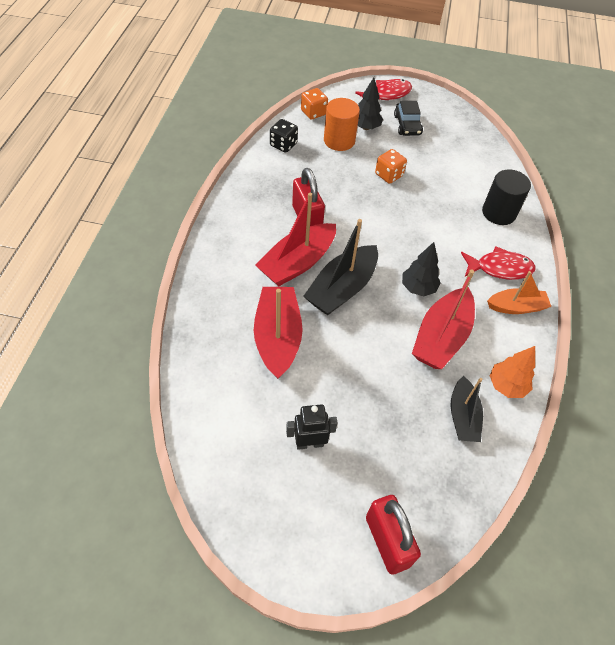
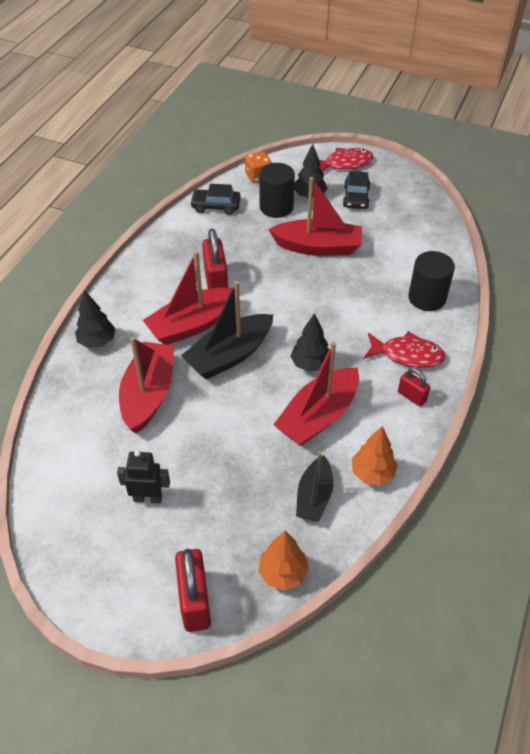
camera: 15 degrees right, 5 degrees down
black dice [270,119,298,153] -> black car [190,184,241,215]
orange cylinder [324,98,360,151] -> black cylinder [259,163,295,218]
orange dice [375,149,407,184] -> red boat [268,177,362,256]
orange boat [487,271,552,314] -> red padlock [398,368,431,407]
none -> black tree [75,290,116,348]
none -> orange tree [258,531,309,591]

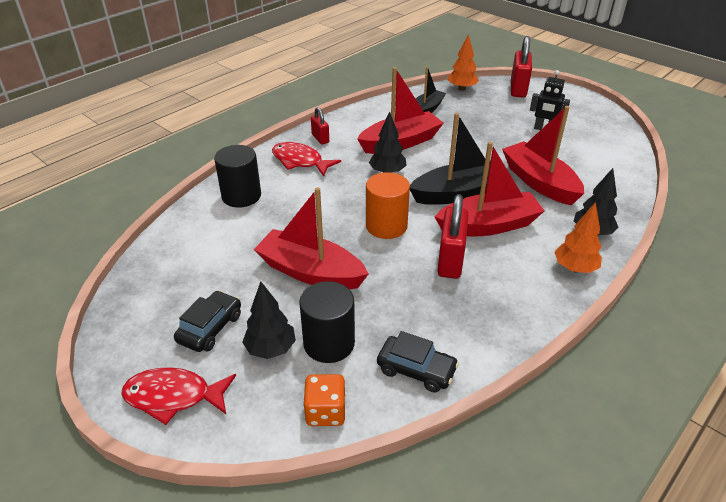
camera: 160 degrees left, 10 degrees down
red boat [119,337,174,433] -> red boat turned 120 degrees clockwise [502,106,584,206]
orange tree [352,426,398,486] -> orange tree moved to [555,202,602,273]
none -> orange cylinder [366,172,410,239]

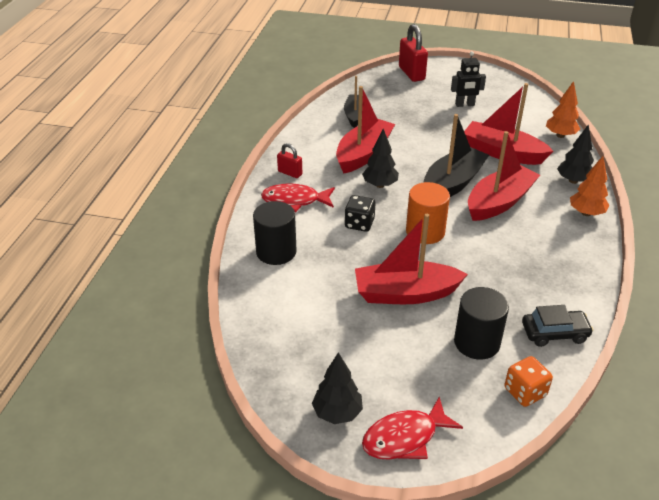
camera: 30 degrees left, 0 degrees up
black car [174,291,241,352] -> none
black tree [242,281,296,359] -> black tree moved to [312,352,363,424]
red padlock [437,194,469,279] -> none
orange tree [448,34,479,91] -> orange tree moved to [546,81,580,138]
none -> black dice [345,195,375,232]

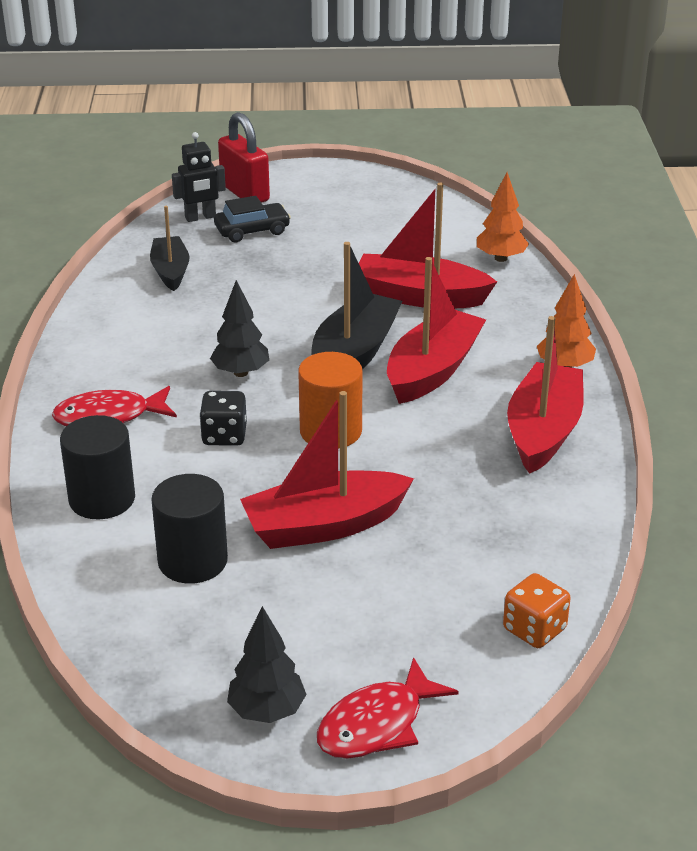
camera: 15 degrees left, 5 degrees down
red padlock [277,143,302,178] -> none
red boat [336,86,395,174] -> red boat moved to [507,316,584,474]
black robot [451,51,486,107] -> black robot moved to [172,132,226,222]
black cylinder [454,287,509,360] -> black cylinder moved to [151,474,228,584]
black car [522,305,594,347] -> black car moved to [214,196,291,242]
black tree [557,124,594,184] -> none

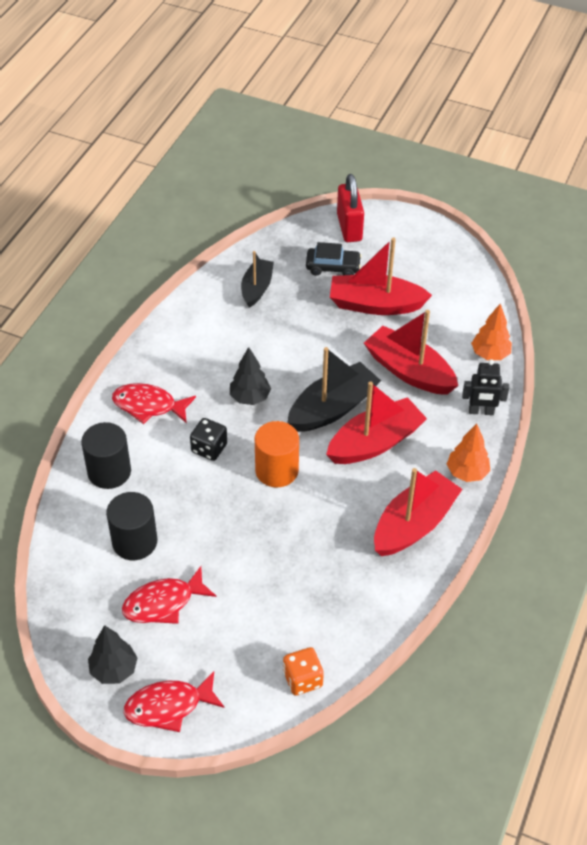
camera: 25 degrees right, 15 degrees up
black robot [172,132,226,222] -> black robot moved to [462,359,509,415]
red boat [240,391,414,549] -> red boat moved to [330,237,432,315]
none -> red fish [122,566,216,624]

